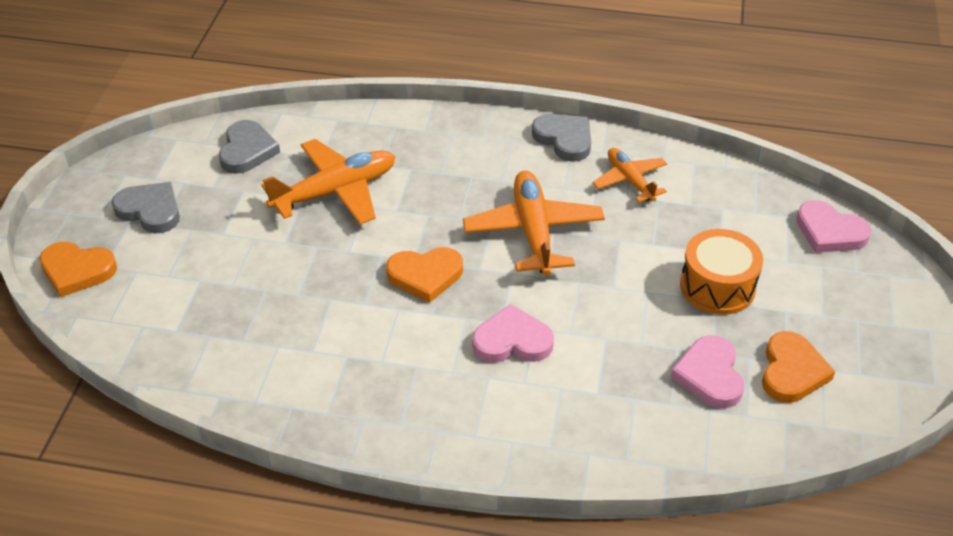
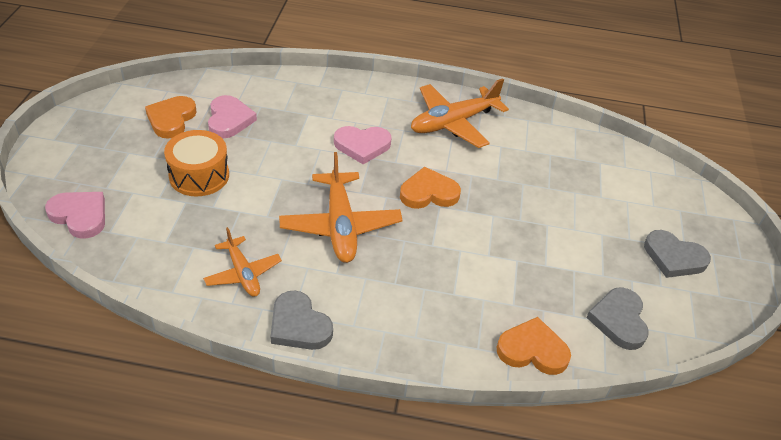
camera: 175 degrees right, 0 degrees up
orange heart [39,242,117,297] -> orange heart moved to [497,317,571,375]
orange plane [261,139,395,225] -> orange plane moved to [411,78,509,148]

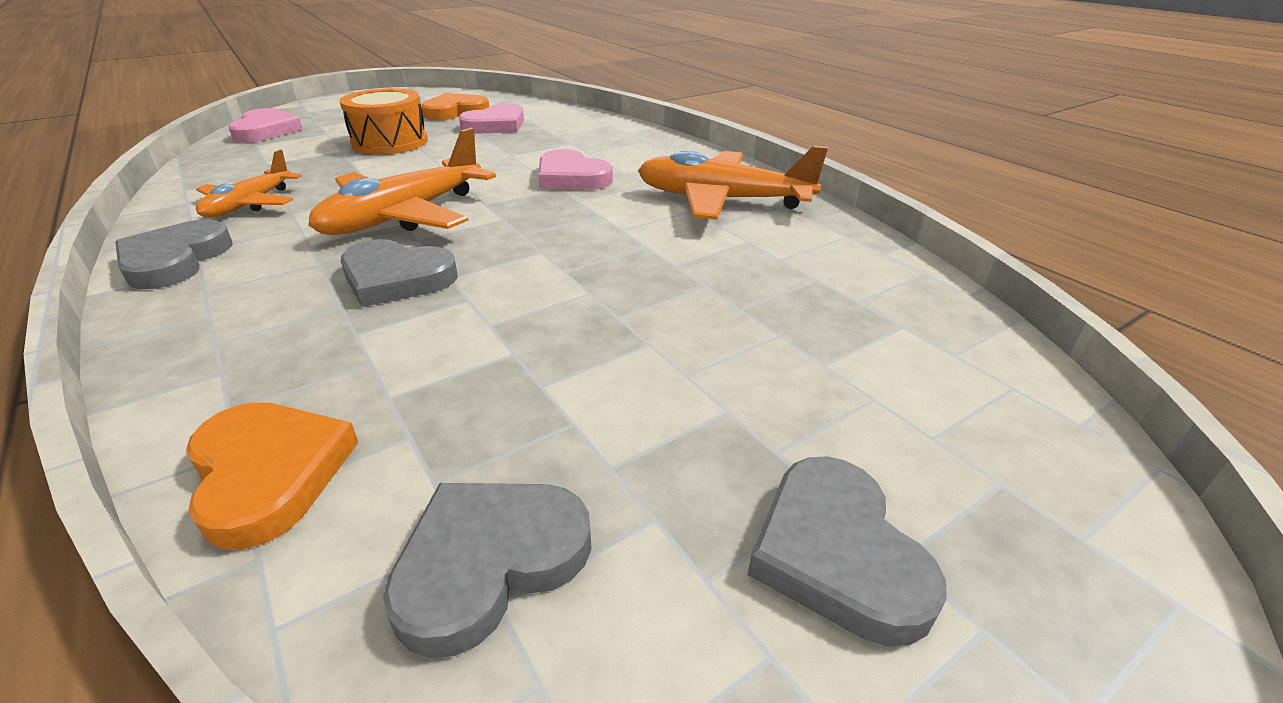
camera: 50 degrees right, 10 degrees down
orange heart [400,167,461,209] -> none
none -> grey heart [341,239,458,307]

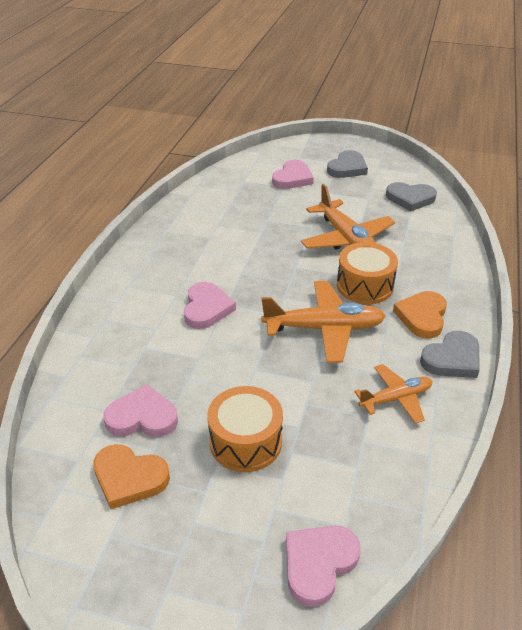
camera: 130 degrees left, 5 degrees up
orange heart [186,402,359,550] -> orange heart moved to [393,291,447,339]
grey heart [341,239,458,307] -> orange drum [337,242,398,304]
orange plane [638,146,828,220] -> orange plane moved to [301,184,395,249]
none -> pink heart [272,160,314,189]

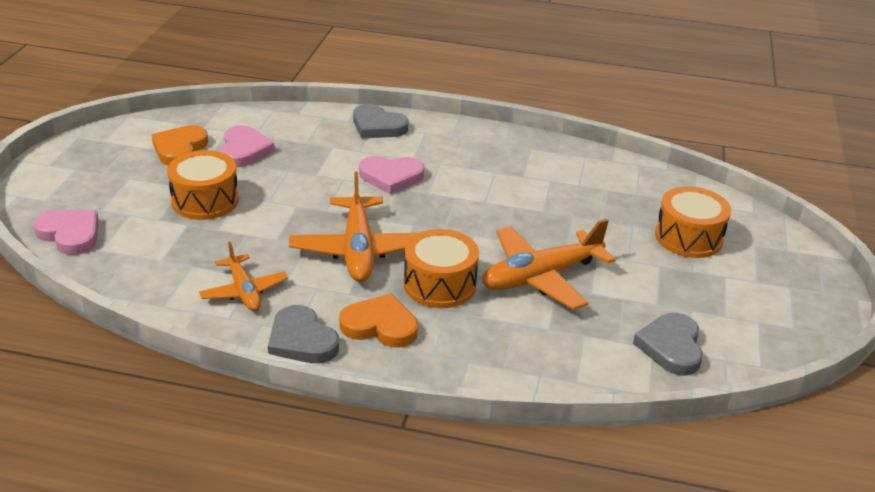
camera: 85 degrees right, 5 degrees down
pink heart [272,160,314,189] -> orange drum [655,186,731,258]
grey heart [327,150,368,178] -> grey heart moved to [353,104,408,138]

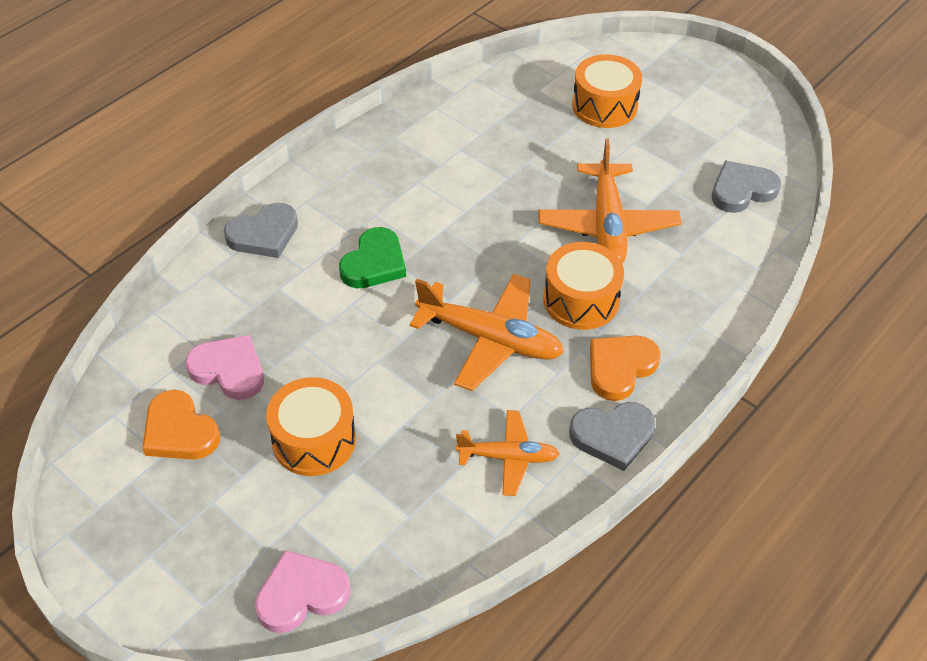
camera: 60 degrees left, 15 degrees up
pink heart [359,156,424,194] -> green heart [339,227,406,288]
grey heart [633,313,703,376] -> grey heart turned 120 degrees clockwise [712,161,781,213]

